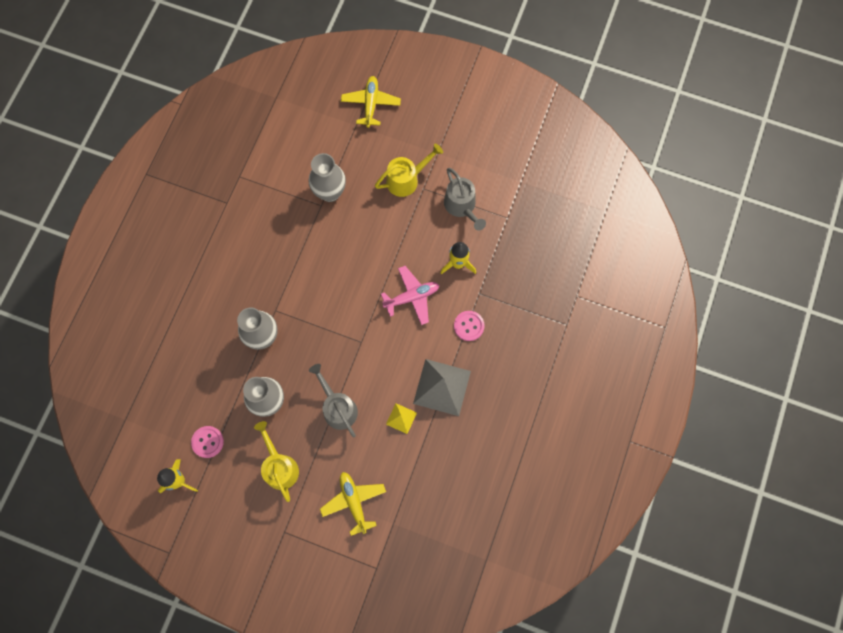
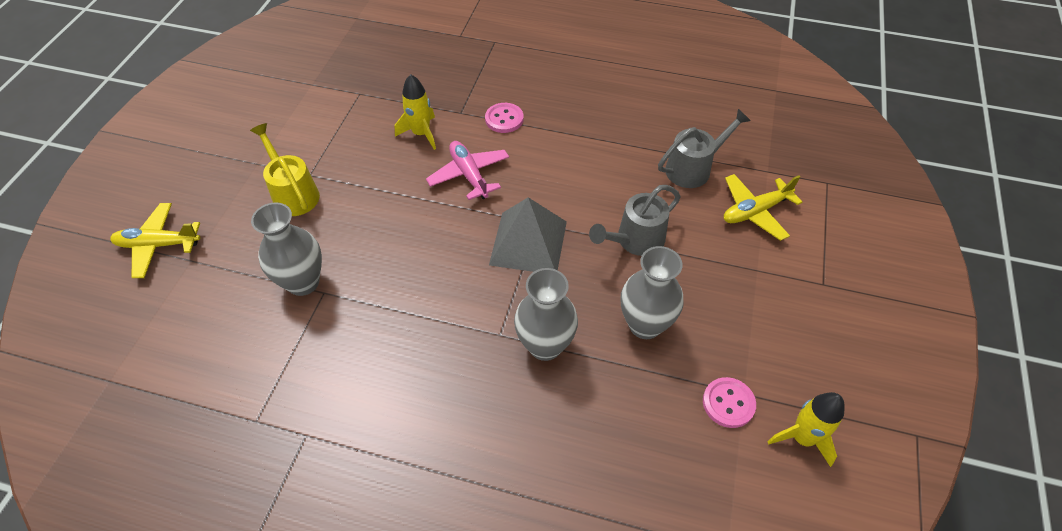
camera: 95 degrees left, 20 degrees down
yellow watering can [254,421,299,502] -> none
yellow pyramid [386,403,417,434] -> none
grey pyramid [413,359,471,416] -> grey pyramid moved to [489,197,567,272]
grey watering can [444,168,486,231] -> grey watering can moved to [658,109,751,188]

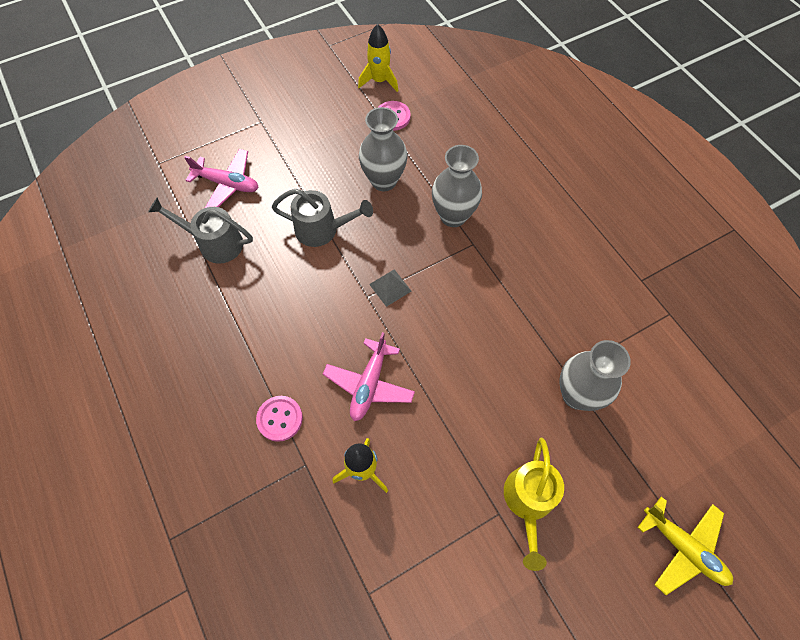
camera: 135 degrees left, 10 degrees up
grey pyramid [489,197,567,272] -> grey pyramid [369,269,411,307], size x0.49
yellow plane [724,174,803,241] -> pink plane [184,149,259,208]

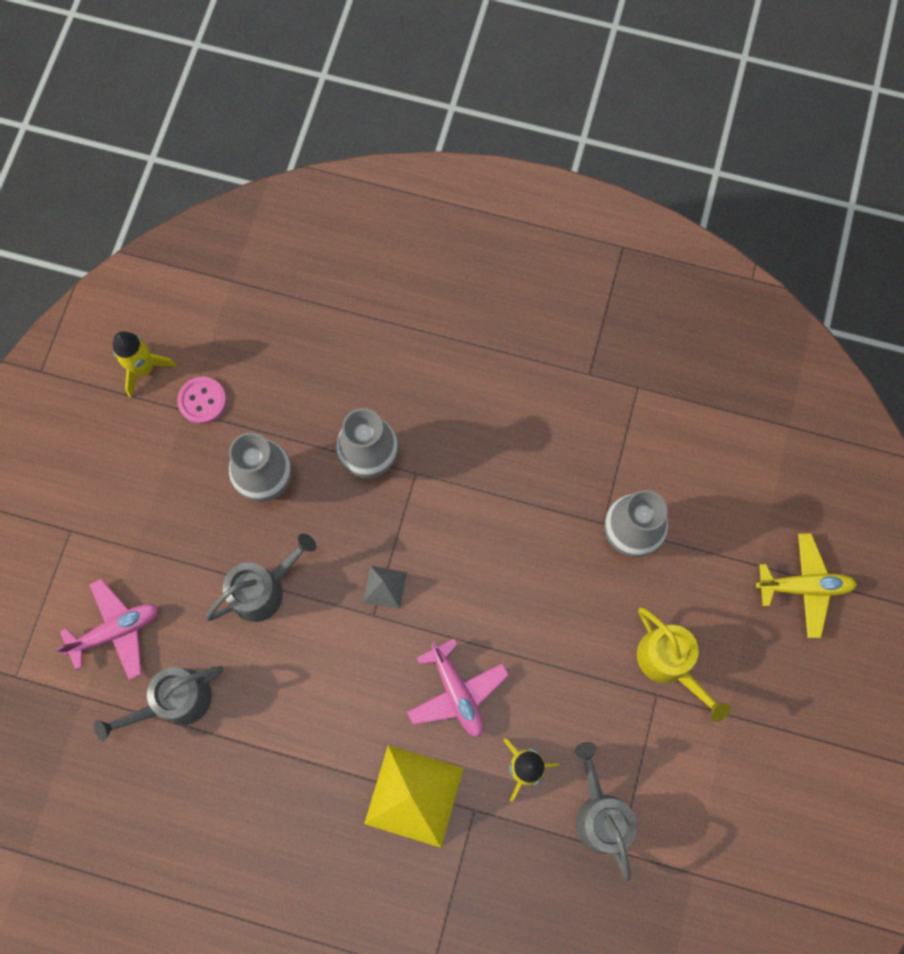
camera: 45 degrees left, 10 degrees up
pink button [256,396,303,442] -> yellow pyramid [364,745,464,848]
none -> grey watering can [574,742,637,881]

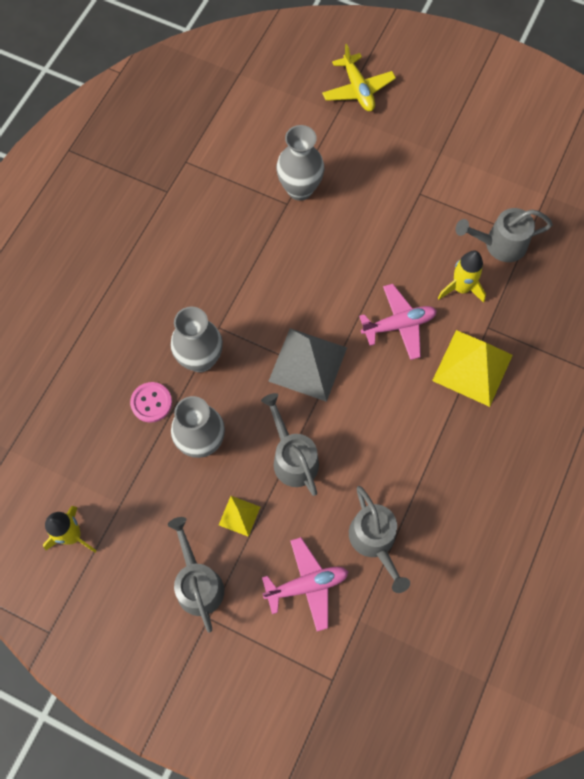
camera: 80 degrees left, 5 degrees down
pink plane [56,579,158,680] -> pink plane turned 90 degrees clockwise [262,537,348,631]
pink button [177,377,227,424] -> pink button moved to [130,382,172,423]
grey pyramid [363,566,407,609] -> grey pyramid [268,328,347,402], size x2.03
yellow watering can [637,607,730,722] -> none
yellow plane [756,533,857,638] -> yellow plane turned 150 degrees clockwise [322,44,396,111]
none -> grey watering can [168,517,224,633]
none -> yellow pyramid [219,496,260,537]

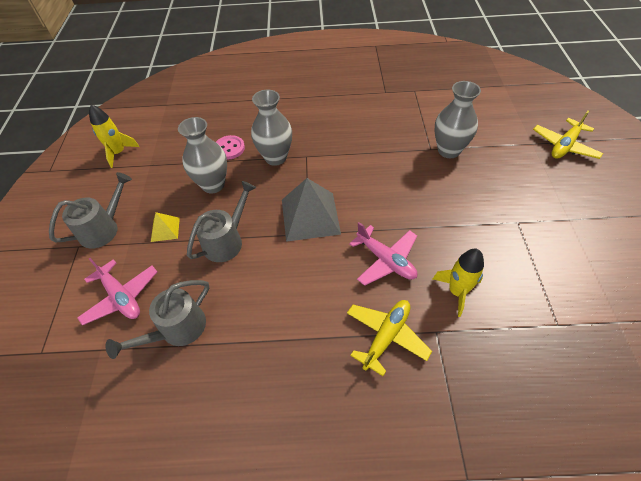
camera: 65 degrees right, 15 degrees down
yellow pyramid [432,330,513,407] -> yellow plane [347,300,432,376]
grey watering can [455,208,553,262] -> none

